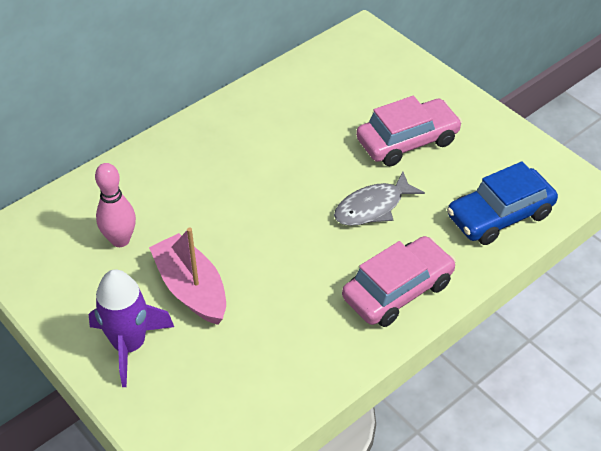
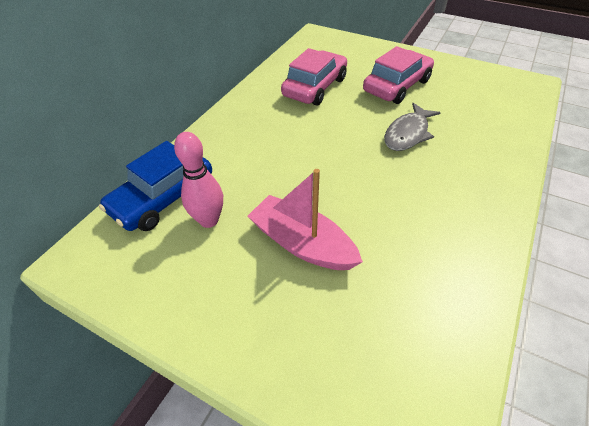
camera: 20 degrees left, 0 degrees up
purple rocket [89,269,174,387] -> none
pink car [342,236,456,327] -> pink car moved to [281,48,347,105]
blue car [447,161,558,245] -> blue car moved to [99,141,212,231]

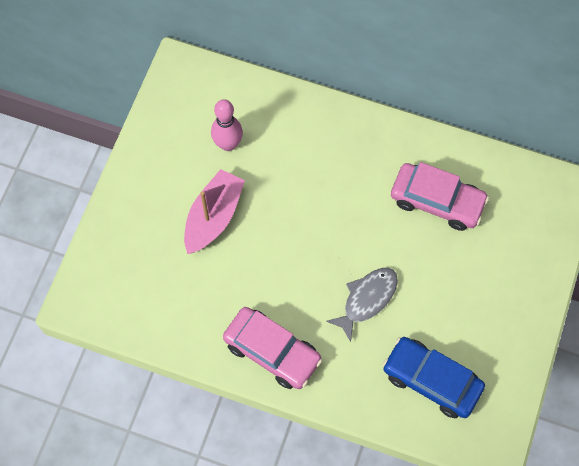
camera: 80 degrees right, 20 degrees up
blue car [99,141,212,231] -> blue car moved to [383,337,485,418]
pink car [363,46,434,104] -> pink car moved to [223,307,322,389]
grey fish [384,103,441,151] -> grey fish turned 105 degrees clockwise [326,268,398,342]

